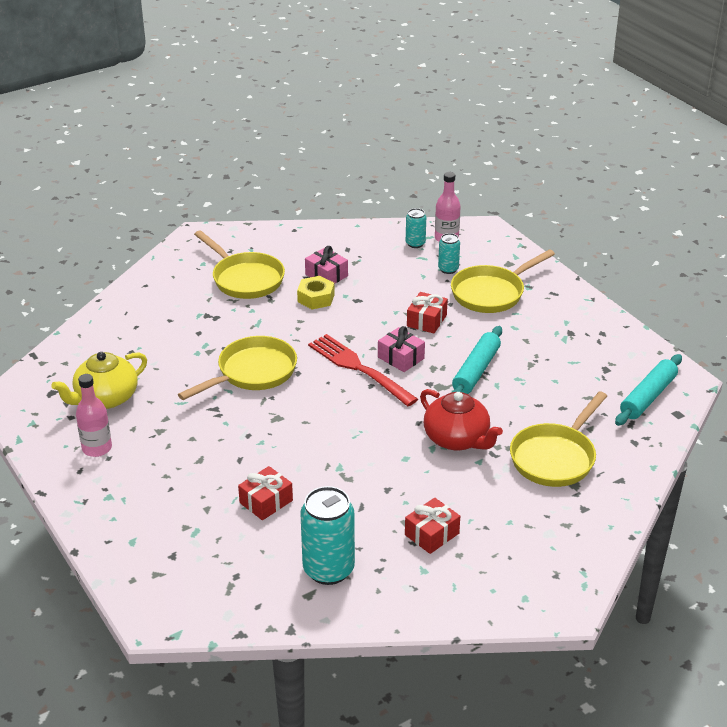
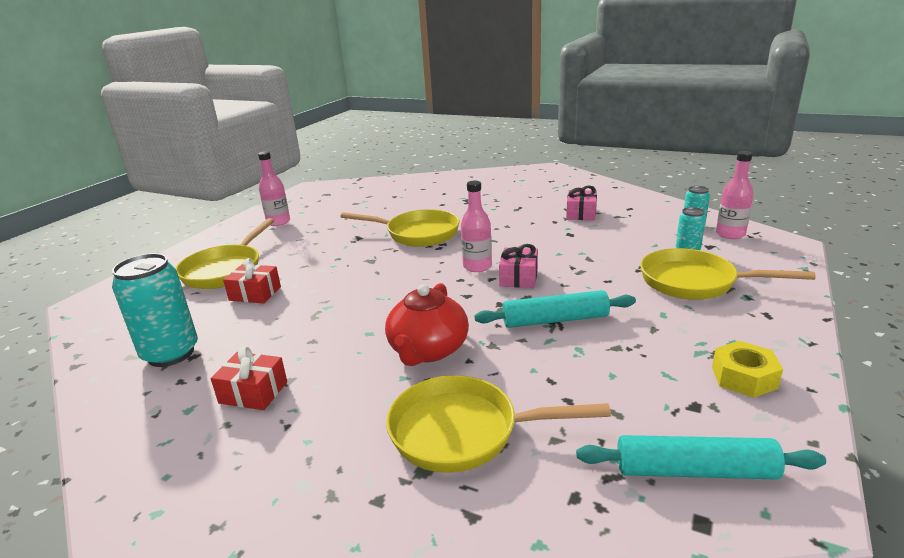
camera: 60 degrees right, 10 degrees down
yellow teapot [51,352,147,409] -> none
yellow pan [194,230,285,299] -> yellow pan moved to [176,218,274,289]
yellow nut [297,276,335,310] -> yellow nut moved to [712,341,783,398]
red fork [308,334,418,406] -> pink bottle [461,180,492,272]
red gift [407,292,448,333] -> none

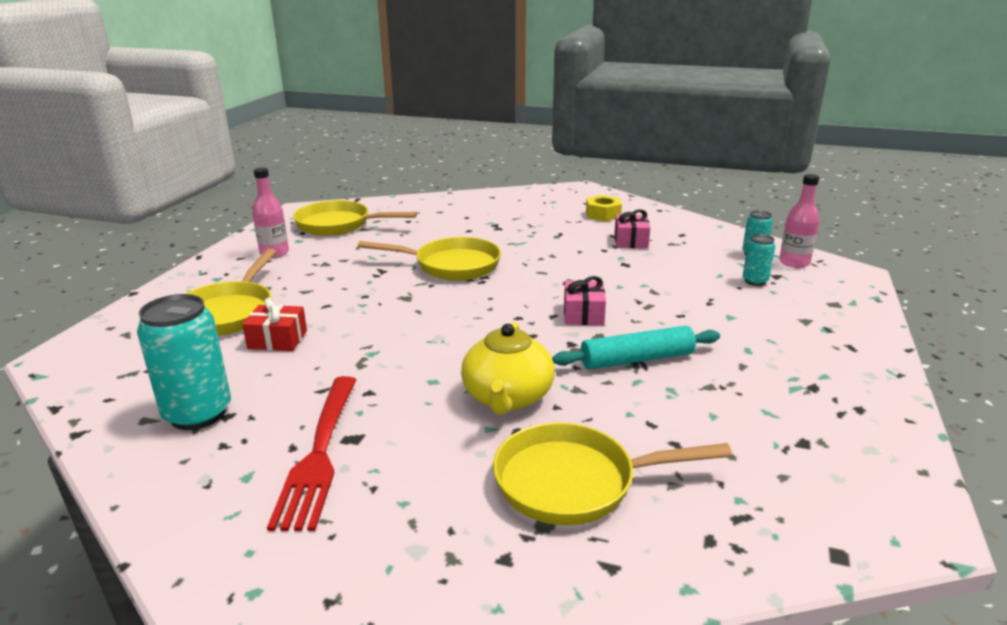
camera: 10 degrees left, 0 degrees up
red gift [211,346,287,410] -> red fork [267,376,356,531]
red teapot [385,283,469,366] -> yellow teapot [461,322,555,415]
pink bottle [461,180,492,272] -> none
turquoise rolling pin [576,435,826,480] -> none
yellow pan [640,248,816,300] -> yellow pan moved to [293,200,417,236]
yellow nut [712,341,783,398] -> yellow nut moved to [586,195,622,222]

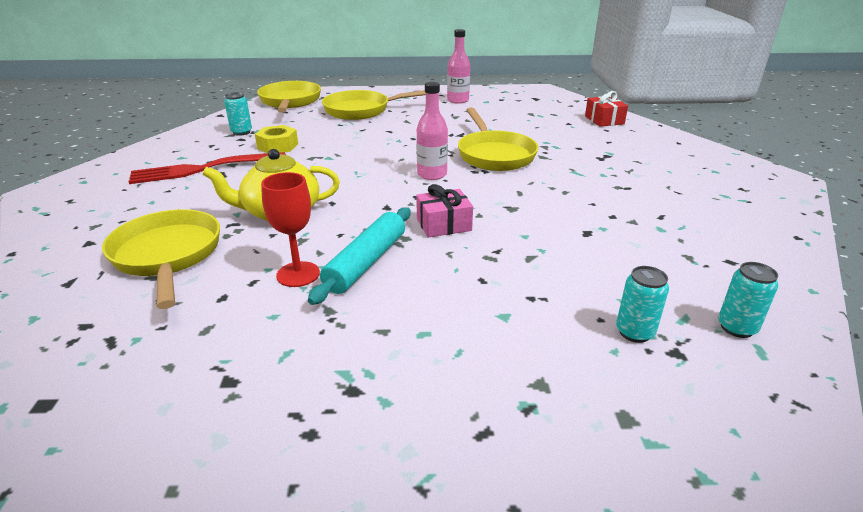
camera: 70 degrees right, 5 degrees up
turquoise can [137,294,231,430] -> turquoise can [224,92,252,136], size x0.53
red gift [242,297,307,351] -> red gift moved to [585,91,628,127]
yellow pan [293,200,417,236] -> yellow pan moved to [257,81,321,113]
turquoise rolling pin [552,326,720,370] -> turquoise rolling pin turned 60 degrees clockwise [308,207,411,305]
yellow nut [586,195,622,222] -> yellow nut moved to [255,125,298,153]
pink gift [615,209,650,248] -> none
pink bottle [779,174,819,268] -> pink bottle moved to [416,82,448,180]
none -> red goblet [261,172,320,287]

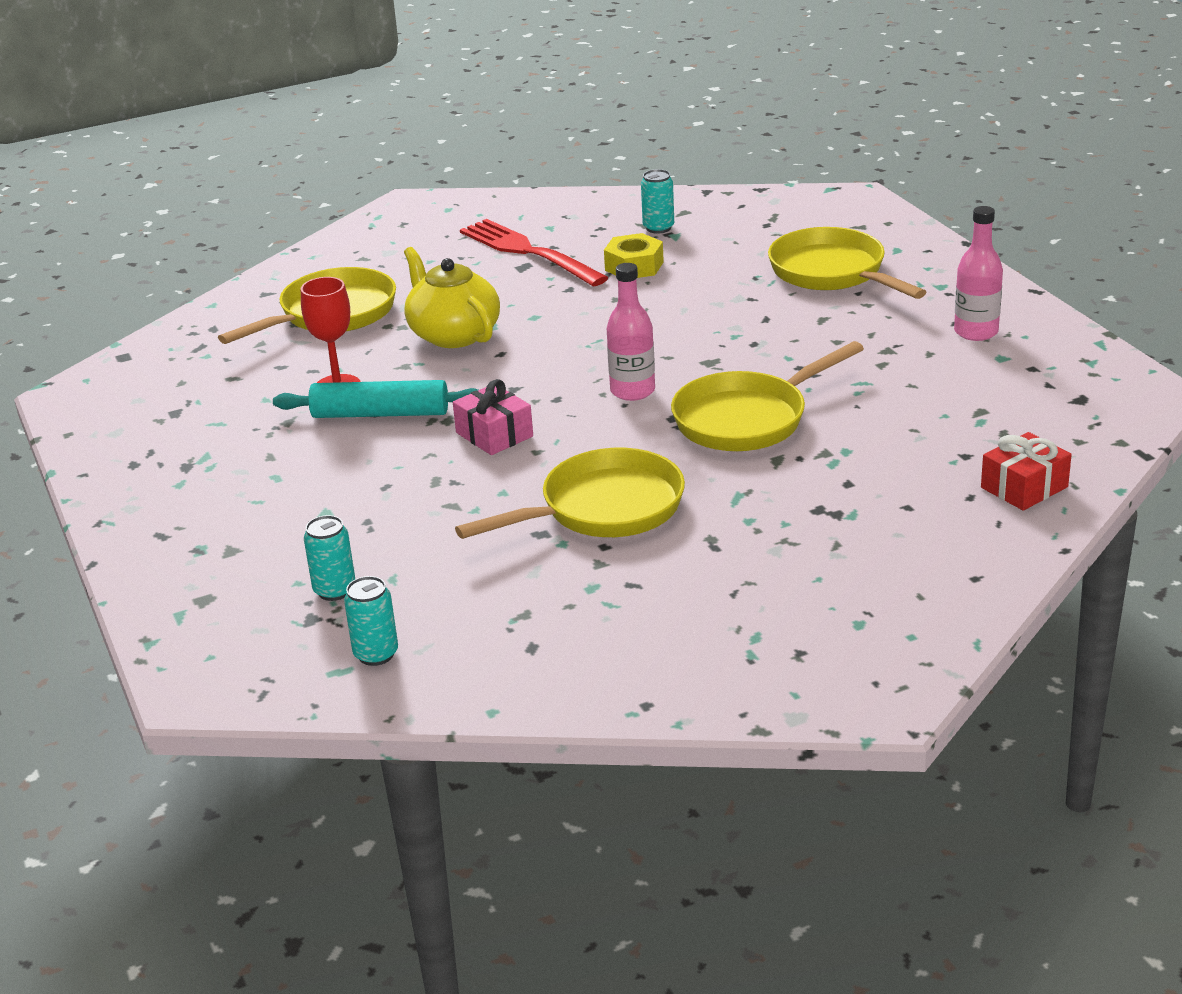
camera: 70 degrees right, 0 degrees up
yellow pan [257,81,321,113] -> yellow pan moved to [455,448,685,539]

